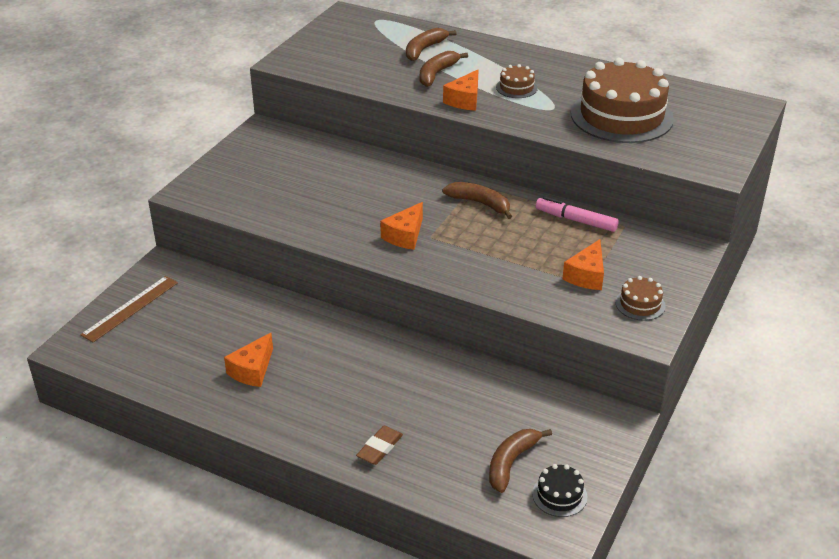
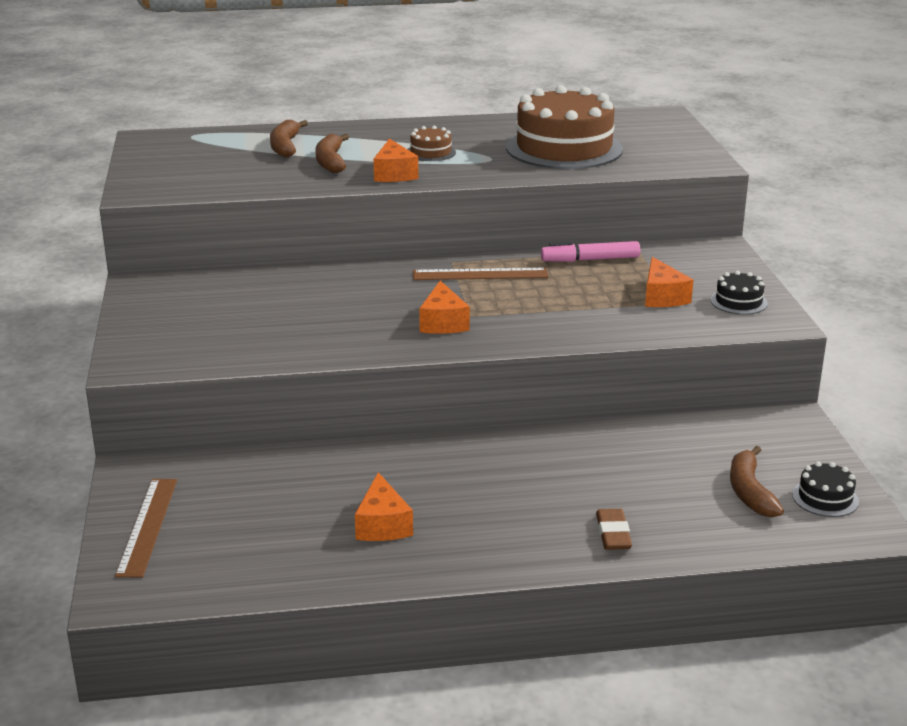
camera: 35 degrees left, 10 degrees down
brown banana [442,182,512,219] -> brown ruler [413,268,549,280]
brown cake [615,276,666,321] -> black cake [710,271,768,315]

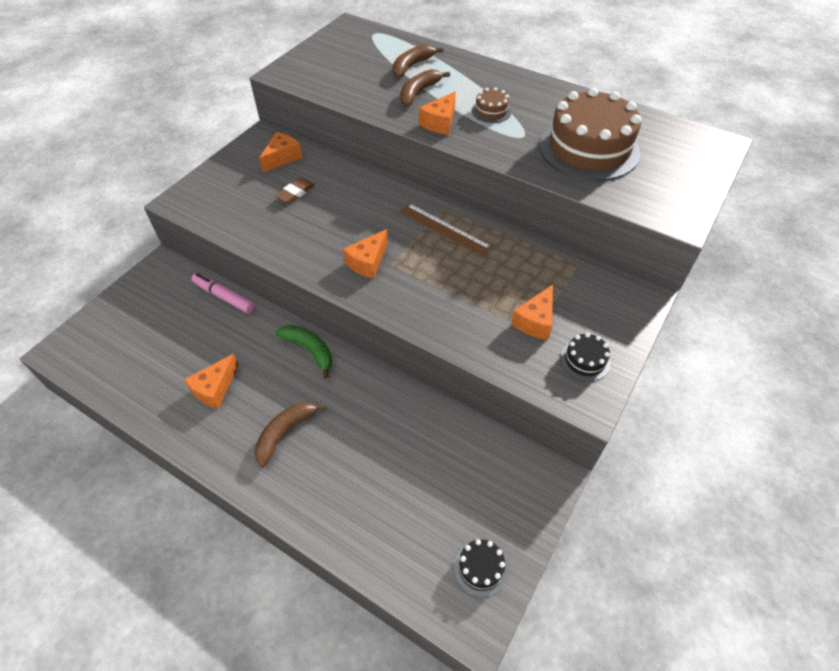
camera: 40 degrees right, 25 degrees up
brown ruler [115,479,177,578] -> none
pink marker [541,241,640,262] -> pink marker moved to [191,273,255,313]
brown eraser [596,509,632,550] -> brown eraser moved to [275,177,315,204]
brown banana [730,446,784,517] -> brown banana moved to [254,402,326,467]
none -> orange cheese [259,132,302,172]
none -> green banana [275,325,332,379]

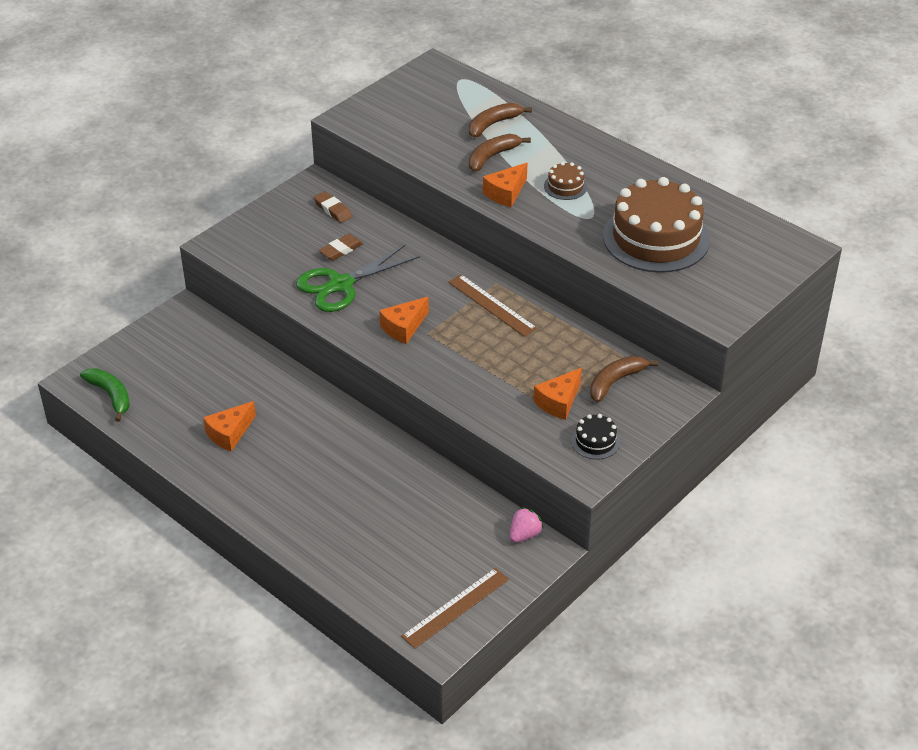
camera: 10 degrees right, 10 degrees down
pink marker [191,273,255,313] -> none
brown banana [254,402,326,467] -> brown banana moved to [590,356,658,403]
orange cheese [259,132,302,172] -> brown eraser [314,191,352,223]
green banana [275,325,332,379] -> green banana moved to [80,368,130,422]
black cake [454,539,508,597] -> brown ruler [401,568,509,649]
none -> green scissors [296,244,420,312]
none -> pink strawberry [510,507,544,543]

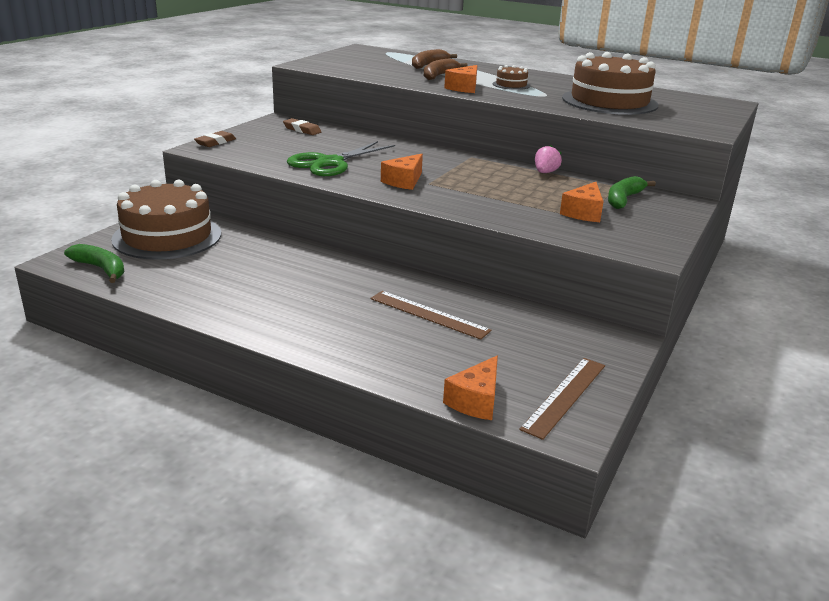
camera: 15 degrees left, 15 degrees down
orange cheese [203,401,256,451] -> orange cheese moved to [443,356,498,420]
brown eraser [319,234,363,261] -> brown eraser moved to [194,131,236,147]
brown ruler [448,274,537,337] -> brown ruler moved to [370,291,491,340]
pink strawberry [510,507,544,543] -> pink strawberry moved to [535,144,562,173]
black cake [571,414,620,460] -> none
brown banana [590,356,658,403] -> green banana [608,176,656,209]
none -> brown cake [111,180,221,260]

